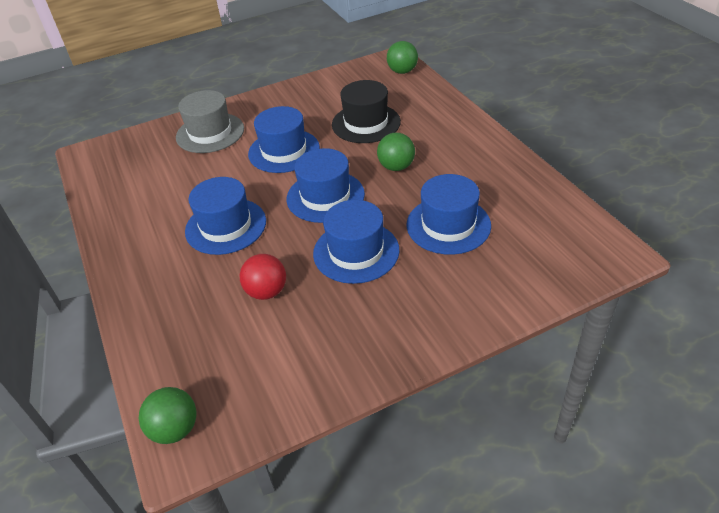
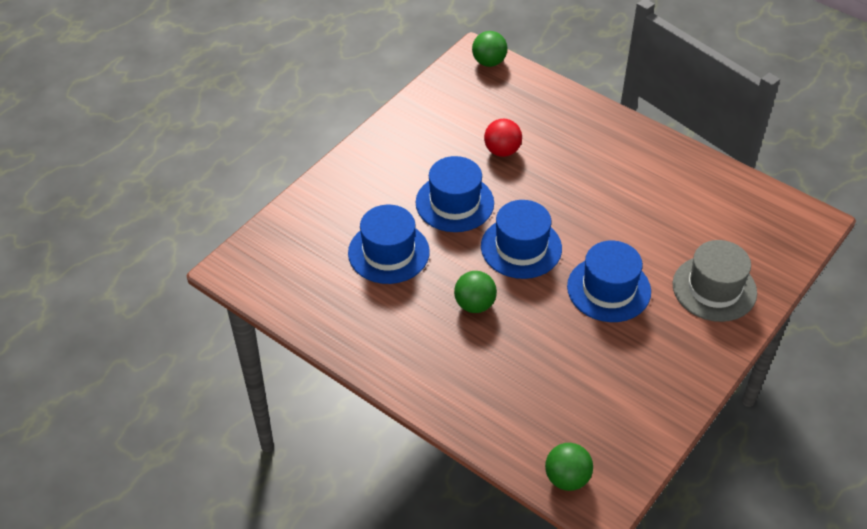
camera: 150 degrees right, 5 degrees up
blue hat [185,177,266,255] -> none
black hat [332,80,401,143] -> none

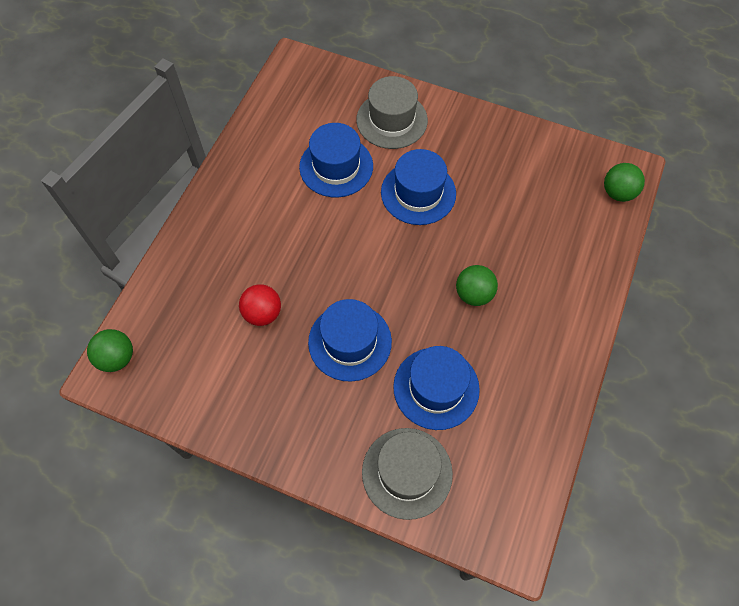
camera: 105 degrees left, 15 degrees up
blue hat [481,200,562,279] -> blue hat moved to [299,123,373,197]
none -> grey hat [362,428,453,520]

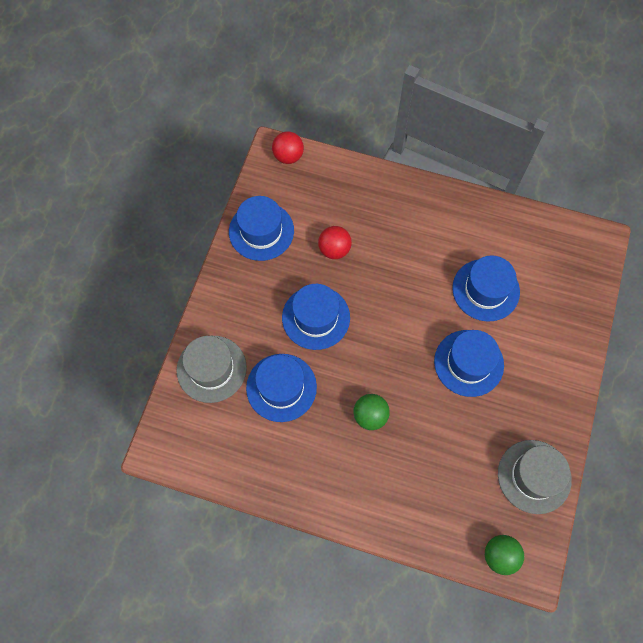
camera: 85 degrees right, 5 degrees up
green ball [87,329,133,372] -> red ball [272,131,304,164]
grey hat [356,76,428,149] -> grey hat moved to [498,440,572,514]
none -> blue hat [229,196,294,261]

